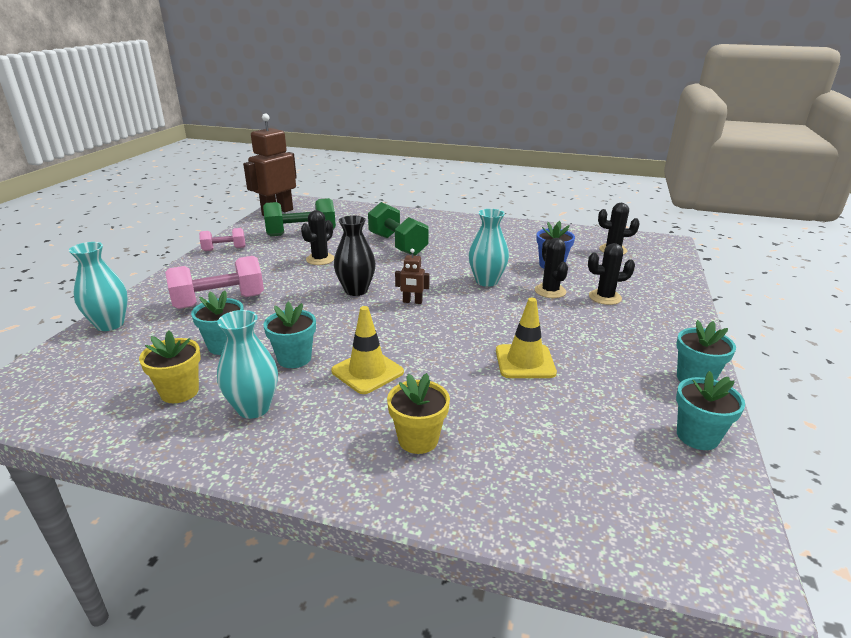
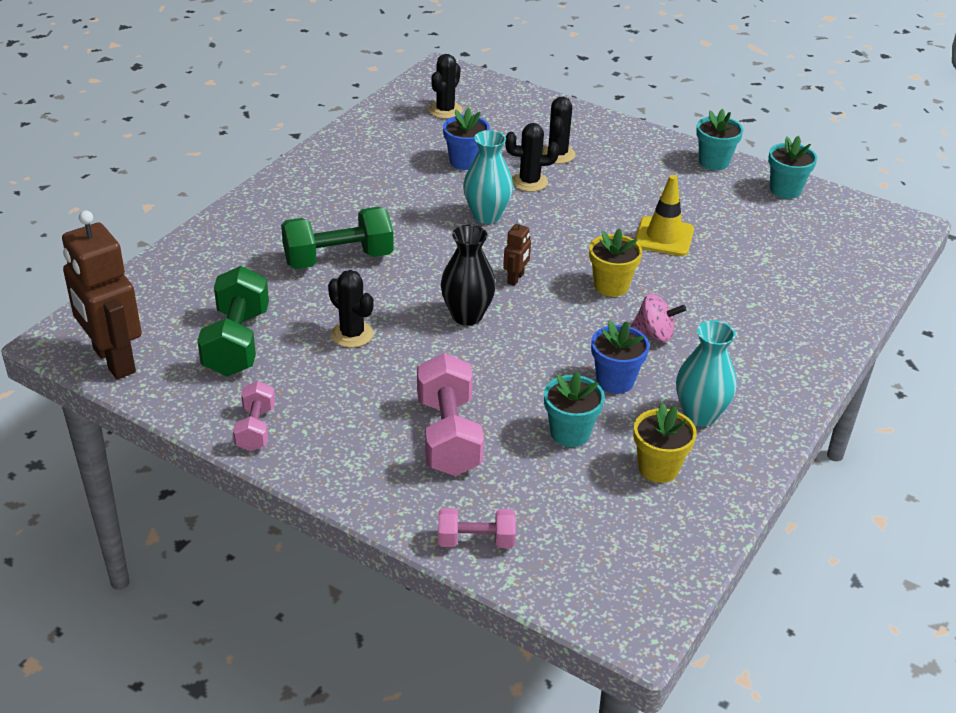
camera: 75 degrees left, 10 degrees up
turquoise vase [69,242,128,331] -> pink dumbbell [438,508,516,548]
turquoise flower pot [263,302,316,368] -> blue flower pot [591,320,649,394]
yellow traffic cone [331,306,404,394] -> pink spinning top [630,294,686,342]
yellow flower pot [387,373,450,454] -> yellow flower pot moved to [589,228,642,297]

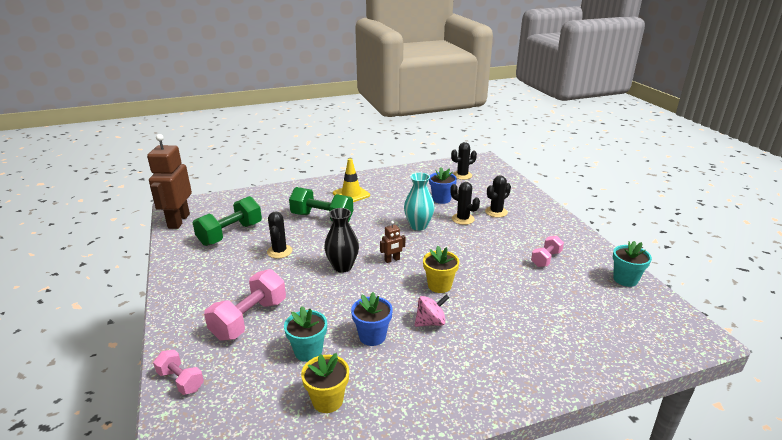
camera: 40 degrees right, 10 degrees down
pink dumbbell [233,381,275,451] -> pink dumbbell moved to [531,235,564,267]
pink spinning top [630,294,686,342] -> pink spinning top turned 75 degrees counterclockwise [415,294,449,327]
yellow traffic cone [635,175,694,256] -> yellow traffic cone moved to [333,158,370,202]
turquoise vase [676,320,737,426] -> none
turquoise flower pot [696,109,743,170] -> none

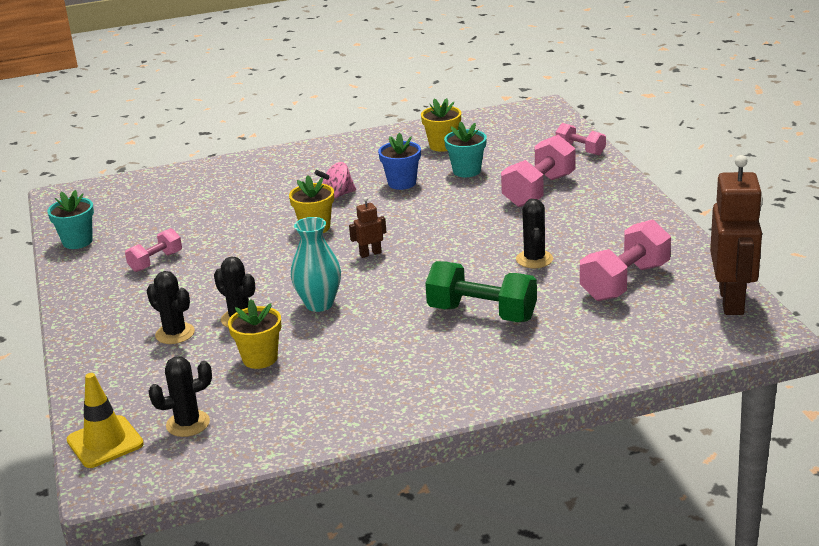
camera: 175 degrees left, 0 degrees up
green dumbbell [193,196,262,246] -> pink dumbbell [580,219,671,301]
black vase [324,208,359,272] -> none
yellow traffic cone [333,158,370,202] -> yellow traffic cone moved to [66,373,144,468]
blue flower pot [429,167,457,204] -> yellow flower pot [228,299,281,369]
black cactus [485,175,511,218] -> black cactus turned 75 degrees clockwise [147,271,195,344]

